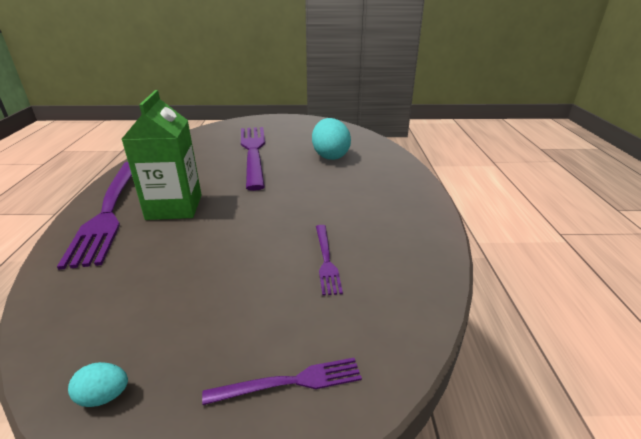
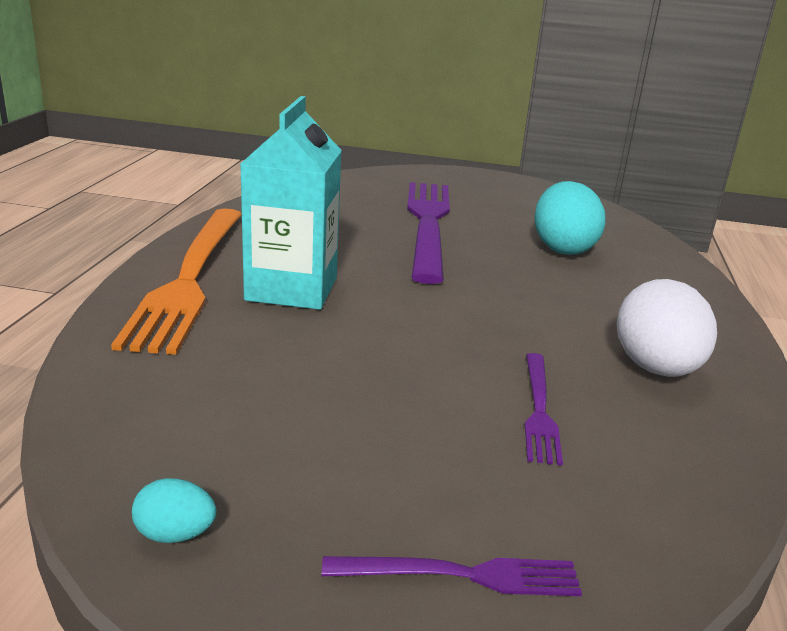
camera: 10 degrees right, 5 degrees down
purple fork [57,162,132,270] -> orange fork [111,208,242,355]
green carton [122,90,201,220] -> turquoise carton [240,96,342,310]
none -> white egg [617,279,717,377]

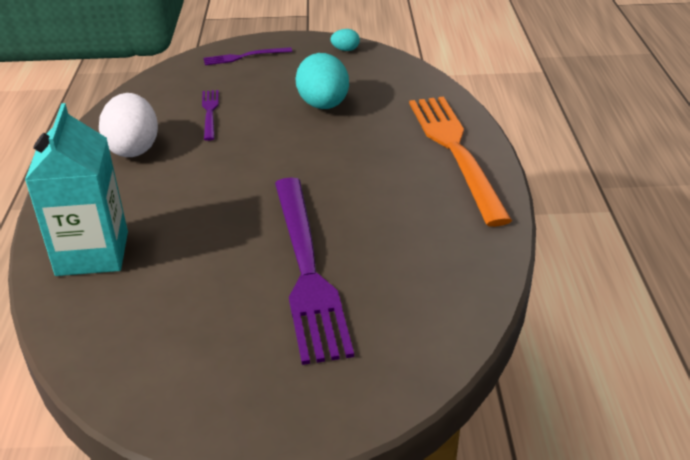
camera: 170 degrees right, 10 degrees up
turquoise carton [240,96,342,310] -> turquoise carton moved to [25,103,128,276]
turquoise egg [535,181,606,255] -> turquoise egg moved to [295,53,349,109]

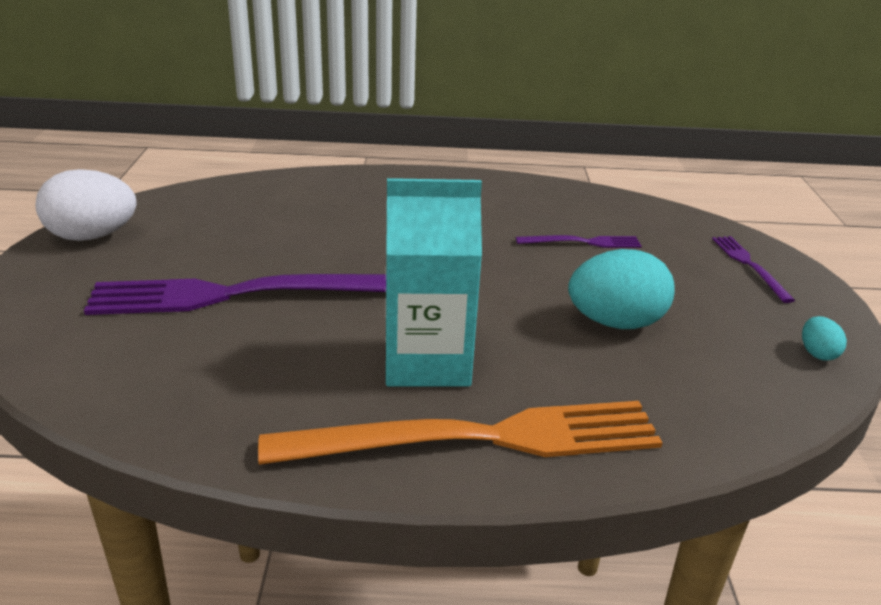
camera: 90 degrees right, 5 degrees down
turquoise carton [25,103,128,276] -> turquoise carton moved to [385,178,482,386]
white egg [99,93,158,157] -> white egg moved to [36,169,137,241]

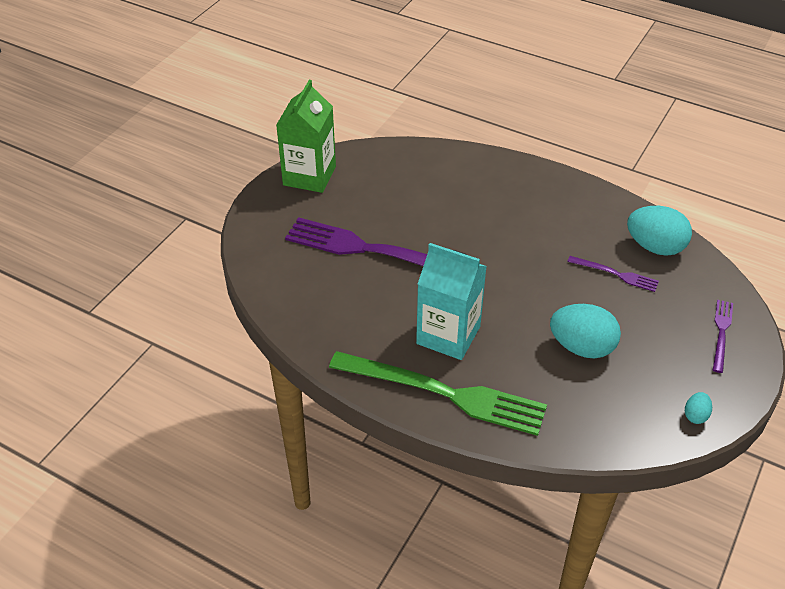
camera: 30 degrees right, 15 degrees up
white egg [36,169,137,241] -> green carton [276,80,336,193]
orange fork [258,401,663,465] -> green fork [329,351,547,436]
none -> turquoise egg [627,206,692,256]

